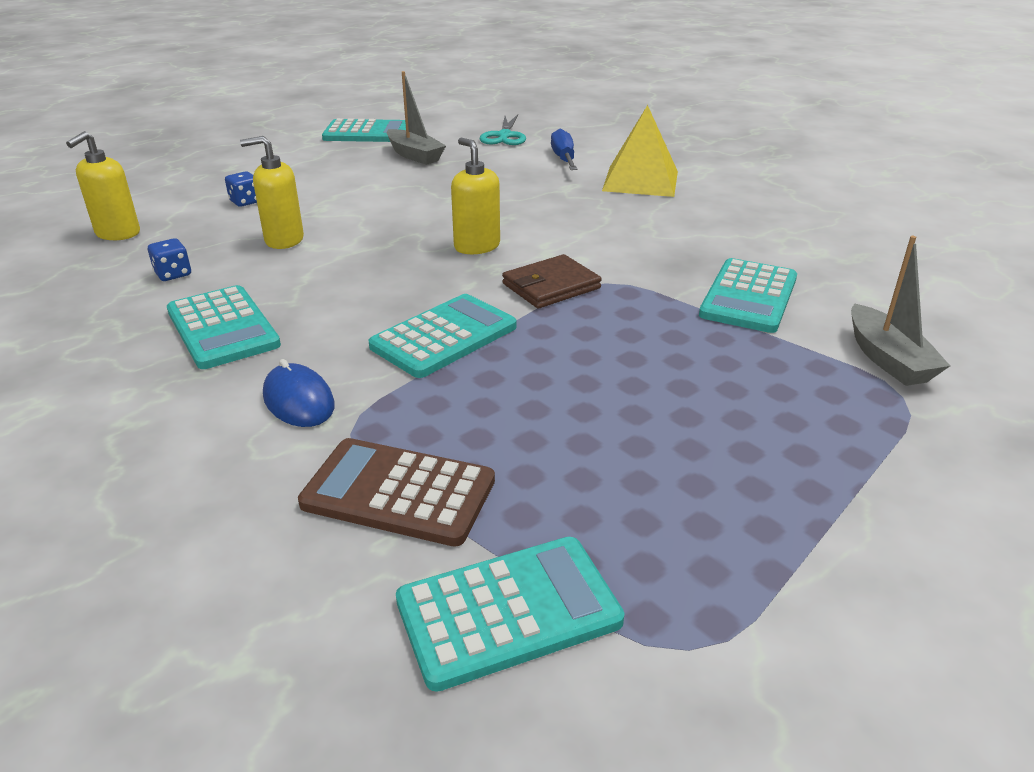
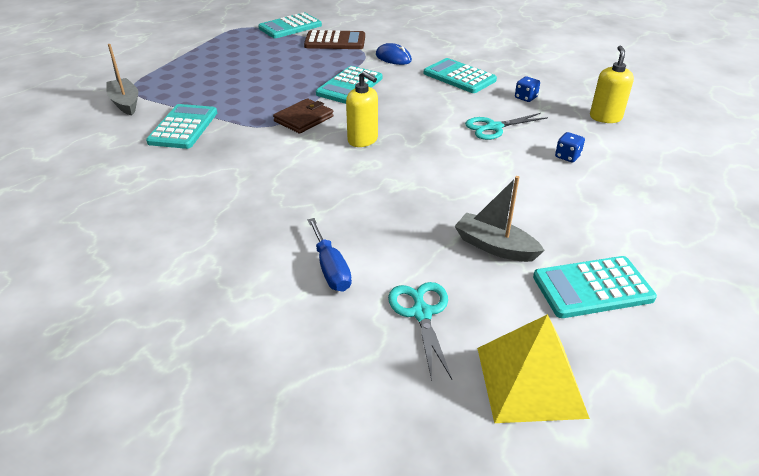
camera: 165 degrees right, 5 degrees up
yellow soap dispenser [240,136,304,249] -> turquoise scissors [465,113,548,140]
yellow pyramid [602,105,678,197] -> yellow pyramid moved to [477,314,590,423]

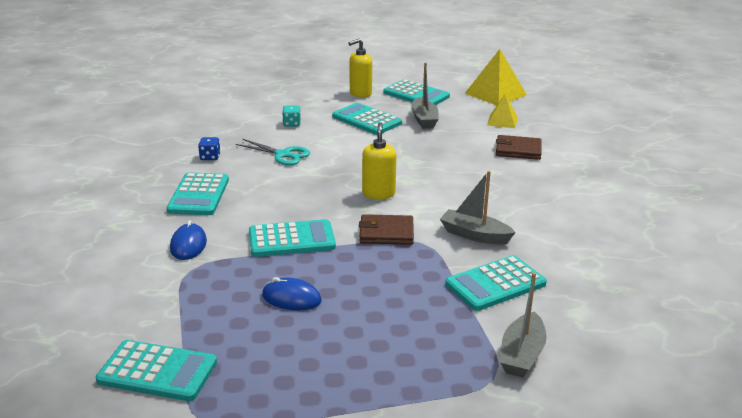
camera: 130 degrees left, 10 degrees down
brown calculator [304,30,365,49] -> none
blue screwdriver [308,218,352,292] -> brown wallet [496,135,542,160]
turquoise scissors [388,282,452,381] -> yellow pyramid [487,94,518,128]
blue dice [555,132,585,162] -> turquoise dice [282,105,301,127]
yellow soap dispenser [590,46,634,123] -> yellow soap dispenser moved to [348,39,372,98]
none -> blue mouse [262,277,322,310]
none -> turquoise calculator [332,103,402,135]
none -> grey boat [440,170,516,244]

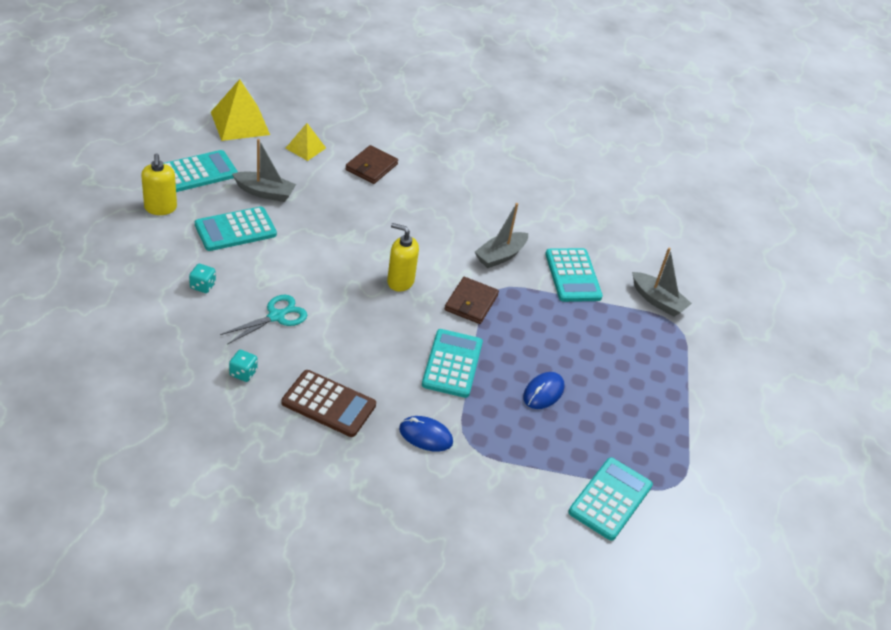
camera: 75 degrees left, 15 degrees up
turquoise calculator [167,172,229,215] -> brown calculator [281,370,376,437]
blue dice [198,137,220,160] -> turquoise dice [229,350,257,382]

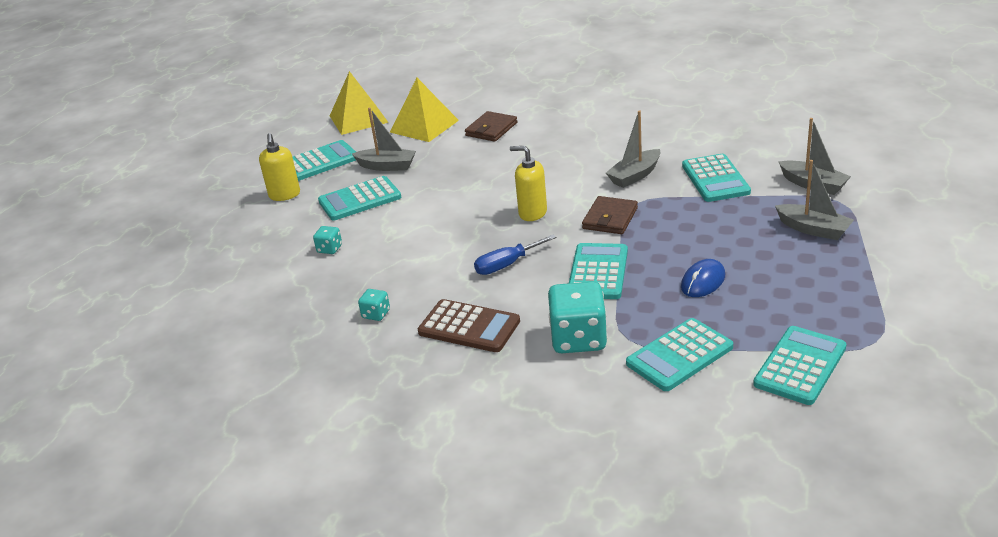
camera: 10 degrees right, 10 degrees down
turquoise scissors [220,295,307,344] -> none
yellow pyramid [285,123,326,161] -> yellow pyramid [390,78,459,142], size x1.70
blue mouse [399,416,453,452] -> turquoise dice [548,281,607,353]
none -> blue screwdriver [474,235,556,275]
none -> turquoise calculator [626,318,733,391]
none -> grey boat [775,160,854,240]

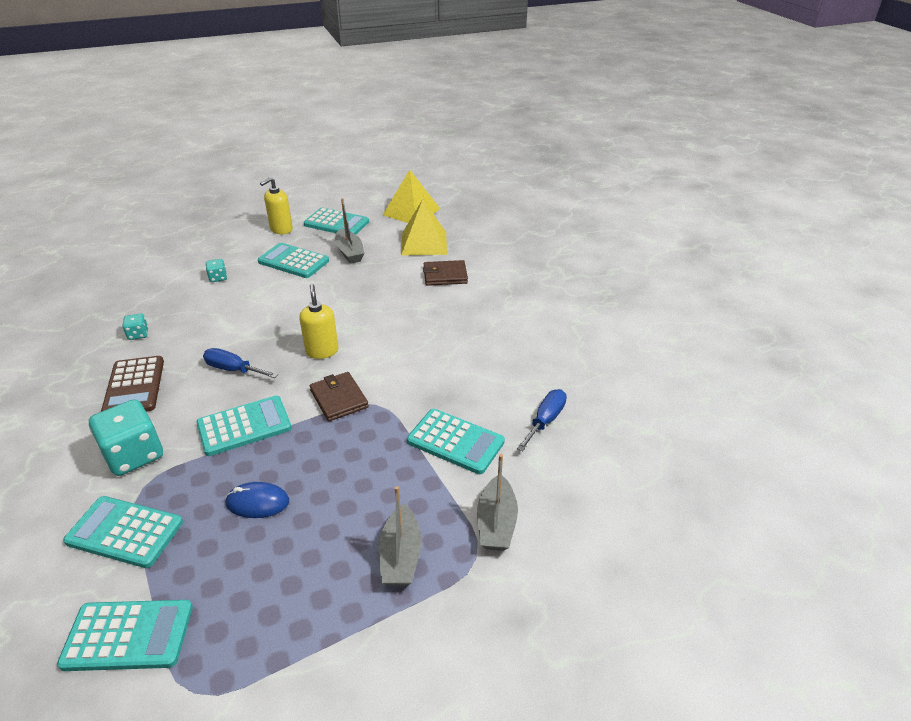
camera: 50 degrees right, 5 degrees up
brown wallet [582,196,638,234] -> brown wallet turned 75 degrees clockwise [310,372,369,421]
grey boat [606,111,660,188] -> none
turquoise calculator [682,154,751,202] -> turquoise calculator turned 105 degrees counterclockwise [407,409,505,474]
none -> blue screwdriver [517,389,567,452]

